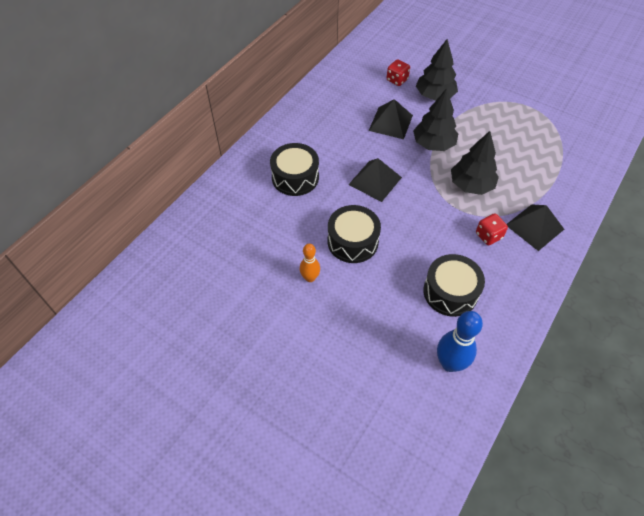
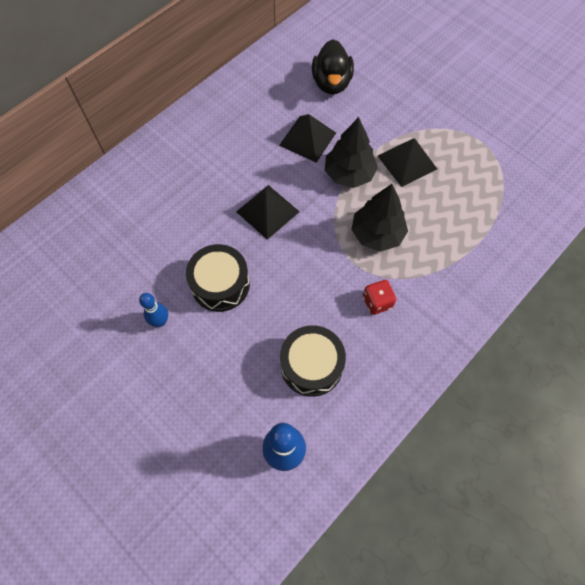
camera: 10 degrees right, 10 degrees up
black drum [270,143,319,196] -> none
orange bowling pin [300,244,320,282] -> blue bowling pin [139,293,168,327]
red dice [387,59,410,86] -> black duck [312,39,354,95]
black tree [416,39,458,101] -> none
black pyramid [507,204,564,251] -> black pyramid moved to [378,138,437,187]

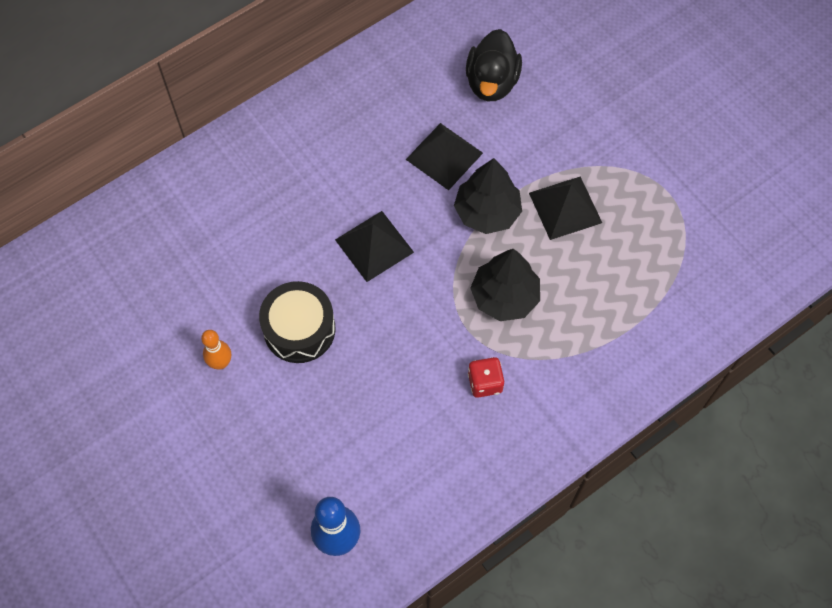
camera: 10 degrees right, 0 degrees up
blue bowling pin [139,293,168,327] -> orange bowling pin [201,330,231,369]
black drum [280,325,346,397] -> none

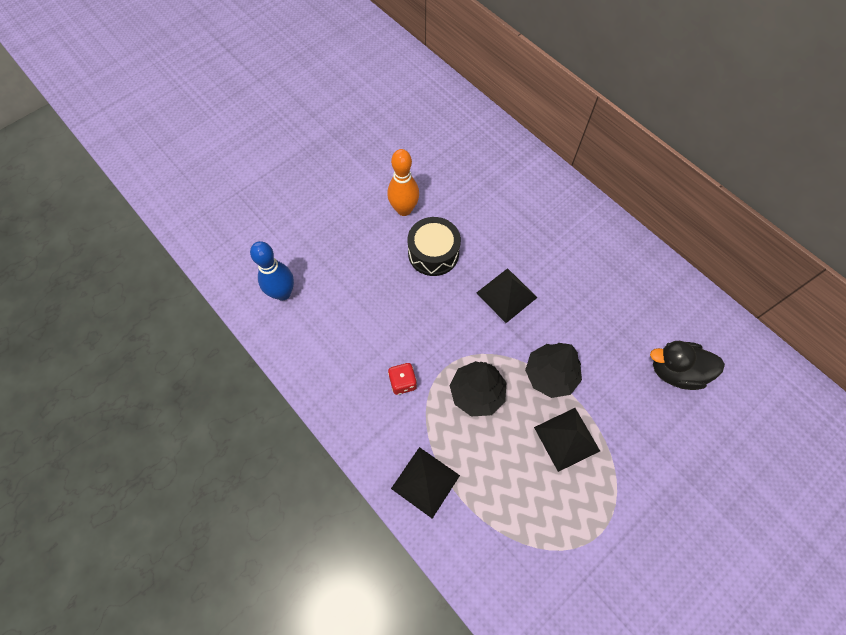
camera: 85 degrees right, 0 degrees up
orange bowling pin [201,330,231,369] -> orange bowling pin [387,149,419,216], size x1.64
black pyramid [406,123,483,190] -> black pyramid moved to [391,447,460,519]

